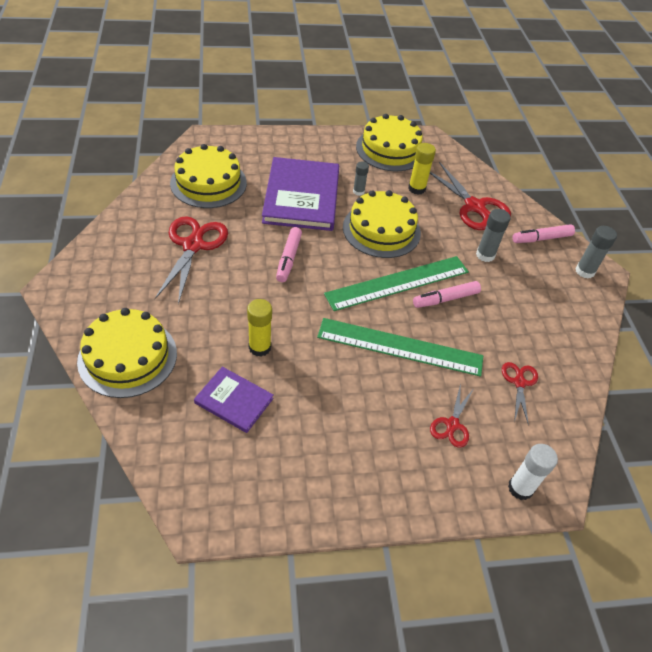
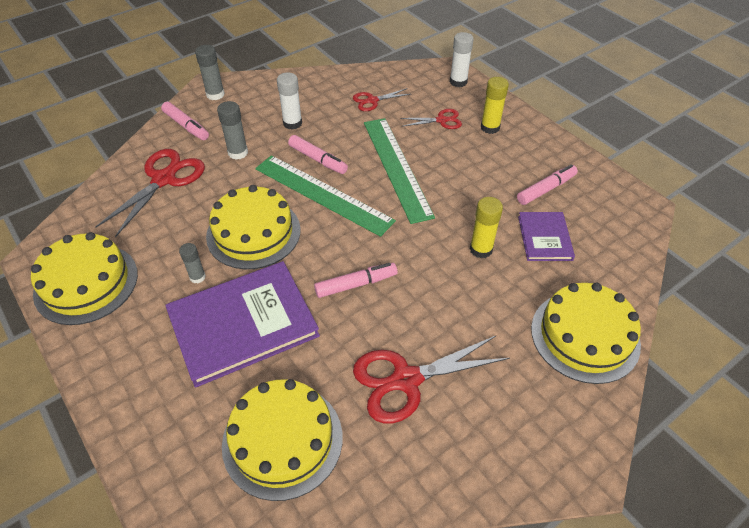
camera: 115 degrees left, 0 degrees up
yellow glue stick [408,143,436,195] -> yellow glue stick moved to [481,77,509,134]
none -> white glue stick [277,73,302,130]
none -> pink marker [517,164,578,205]

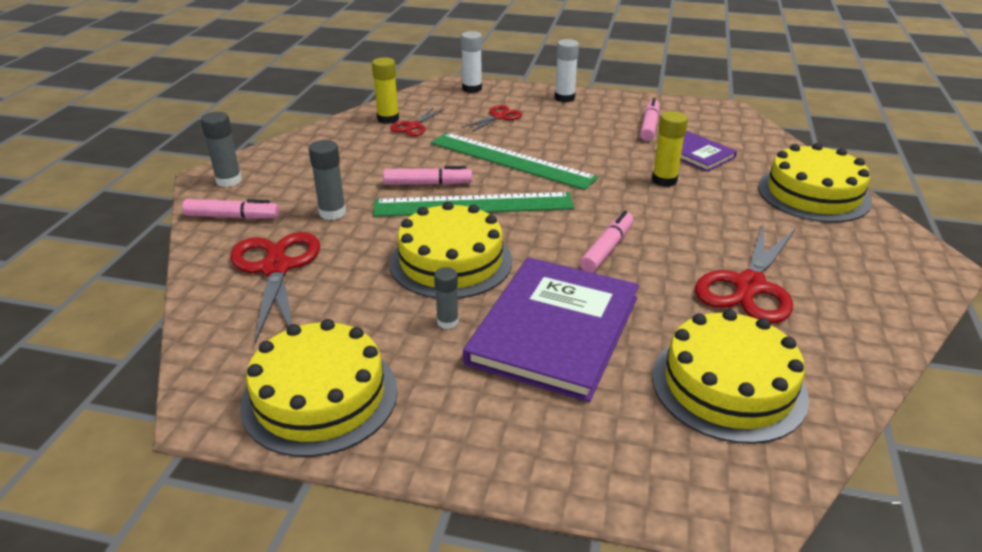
camera: 40 degrees left, 15 degrees down
white glue stick [277,73,302,130] -> white glue stick moved to [555,39,579,102]
yellow glue stick [481,77,509,134] -> yellow glue stick moved to [372,57,399,124]

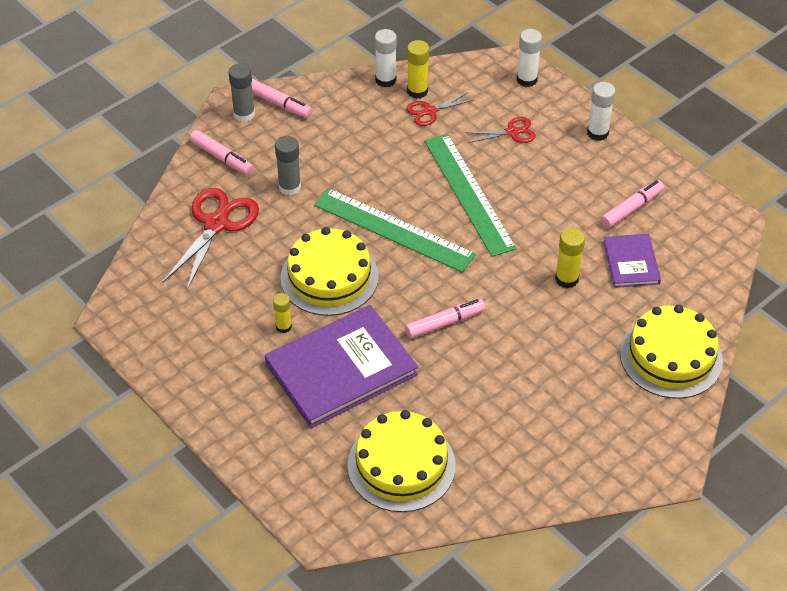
camera: 35 degrees right, 15 degrees up
yellow cake [240,319,398,457] -> none
pink marker [383,166,472,185] -> pink marker moved to [252,79,312,118]
grey glue stick [434,267,459,329] -> yellow glue stick [273,293,292,333]
red scissors [695,222,795,324] -> none
none -> white glue stick [375,29,397,87]

